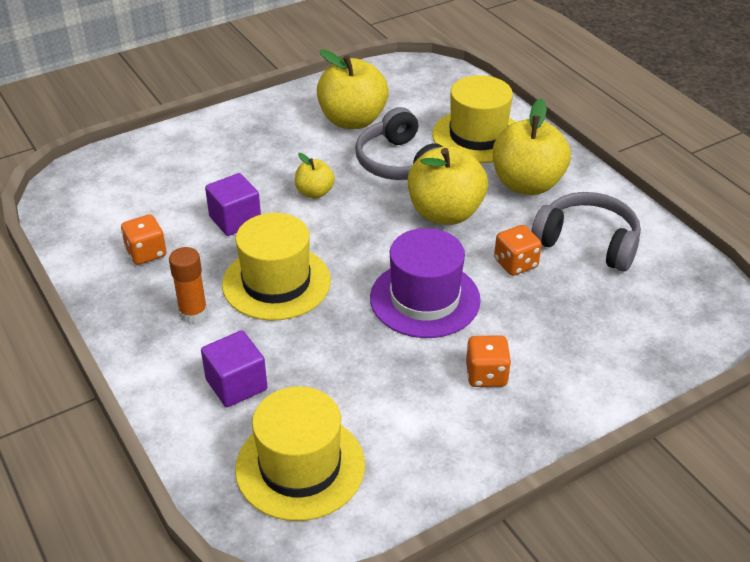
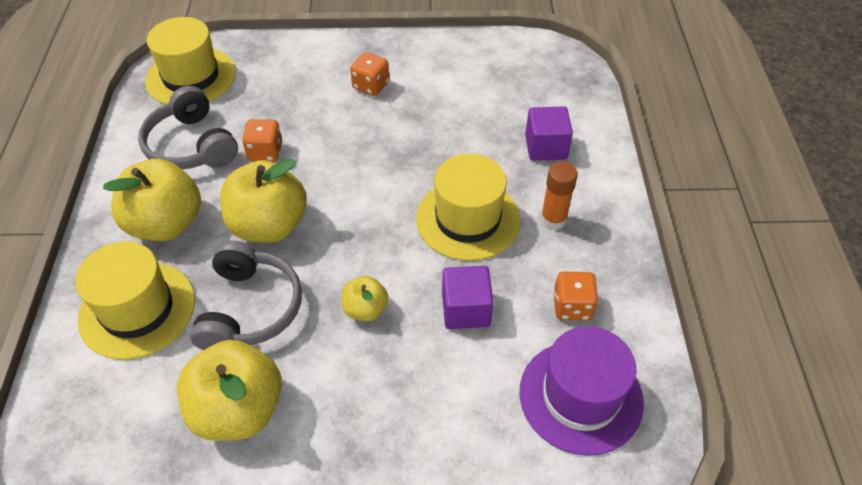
camera: 150 degrees left, 10 degrees up
yellow hat [235,386,365,521] -> yellow hat moved to [145,17,236,104]
purple hat [370,228,481,338] -> purple hat moved to [519,326,644,456]

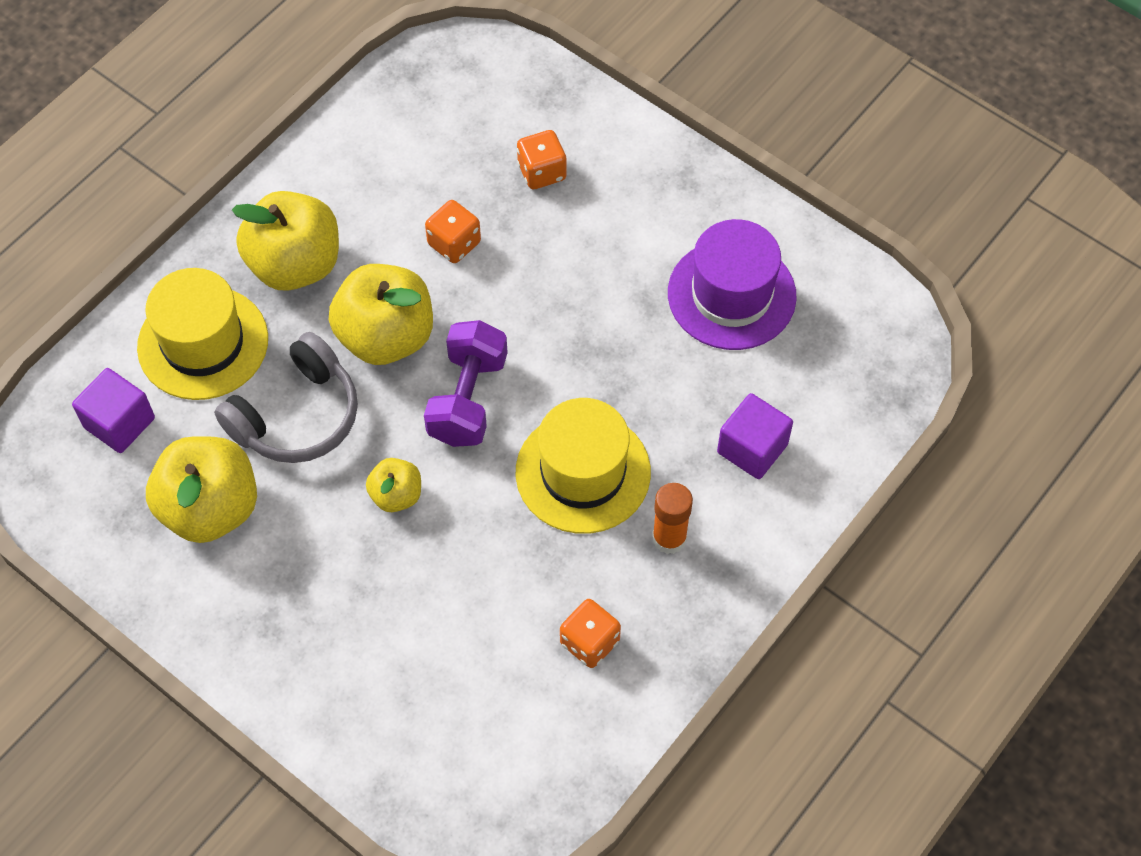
camera: 40 degrees right, 10 degrees up
grey headphones [138,86,238,169] -> none
yellow hat [145,17,236,104] -> none
orange dice [350,52,389,96] -> orange dice moved to [517,130,567,189]
purple cube [442,266,493,329] -> purple cube moved to [72,368,155,453]
purple hat [519,326,644,456] -> purple hat moved to [668,219,797,350]
none -> purple dumbbell [424,320,508,447]

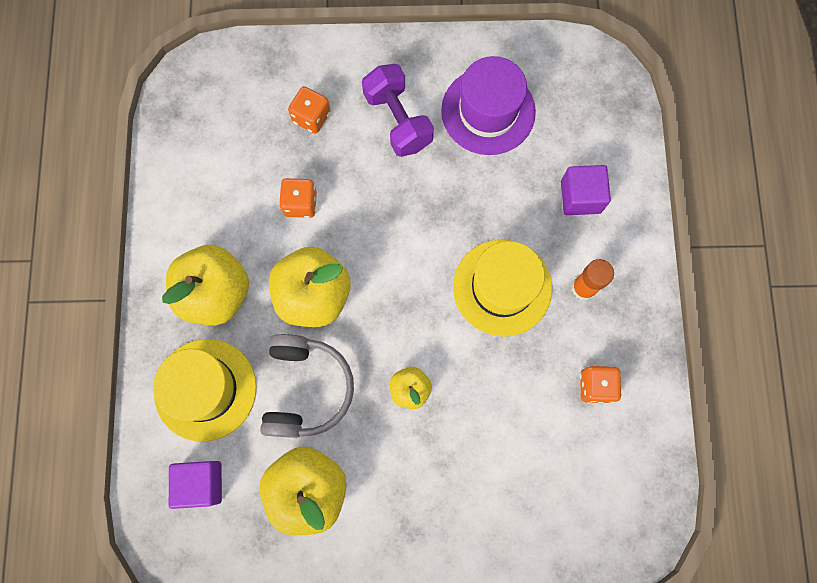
camera: 40 degrees left, 15 degrees up
purple dumbbell [424,320,508,447] -> purple dumbbell moved to [362,64,434,157]

